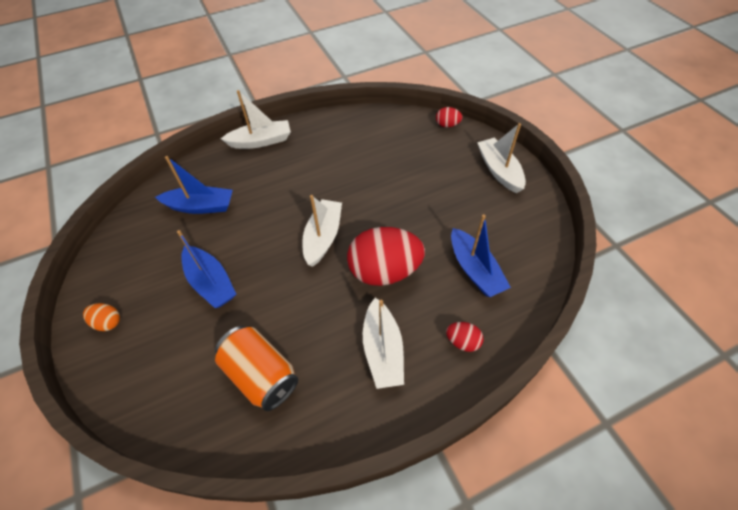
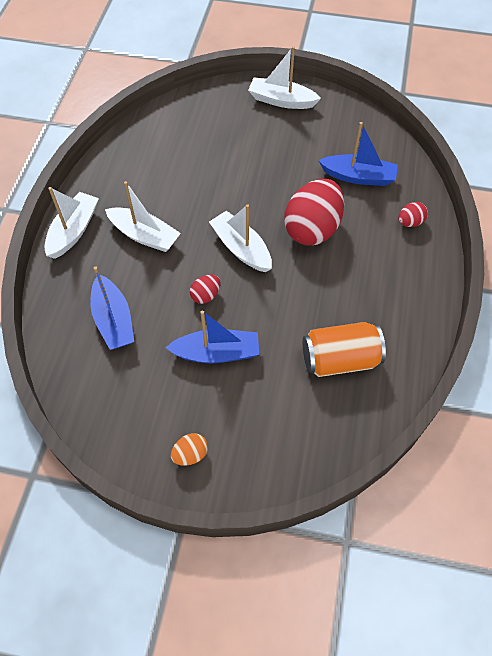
camera: 55 degrees left, 5 degrees up
blue boat [155,156,233,214] -> blue boat turned 120 degrees clockwise [90,267,134,350]
white boat [363,298,404,389] -> white boat moved to [105,181,181,252]
red egg [436,107,463,127] -> red egg moved to [190,275,221,304]

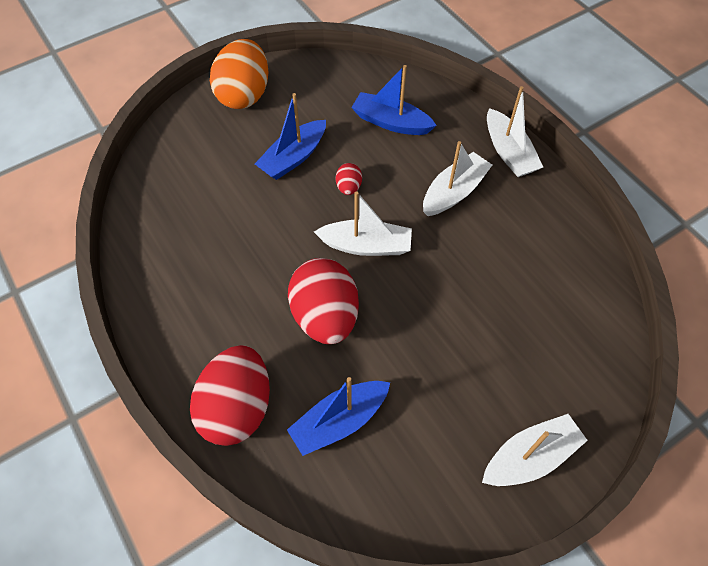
camera: 135 degrees right, 0 degrees up
white boat [105,181,181,252] -> white boat turned 150 degrees clockwise [423,141,492,216]
orange egg [171,433,208,466] -> orange egg [210,39,269,109], size x2.25
orange can [303,322,386,377] -> none
red egg [398,202,428,227] -> red egg [190,345,270,446], size x2.25

